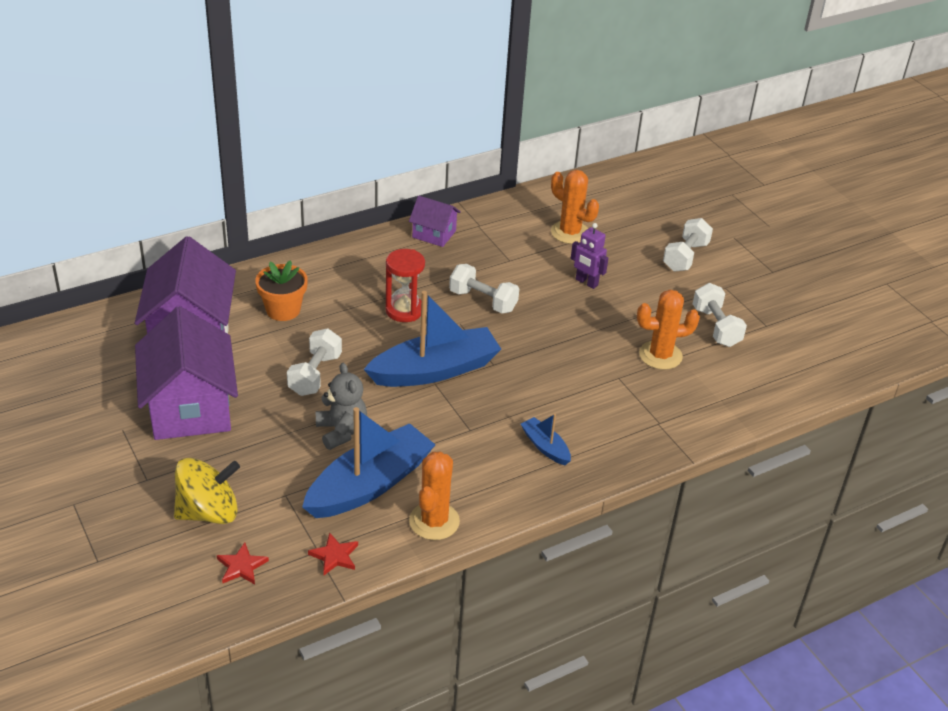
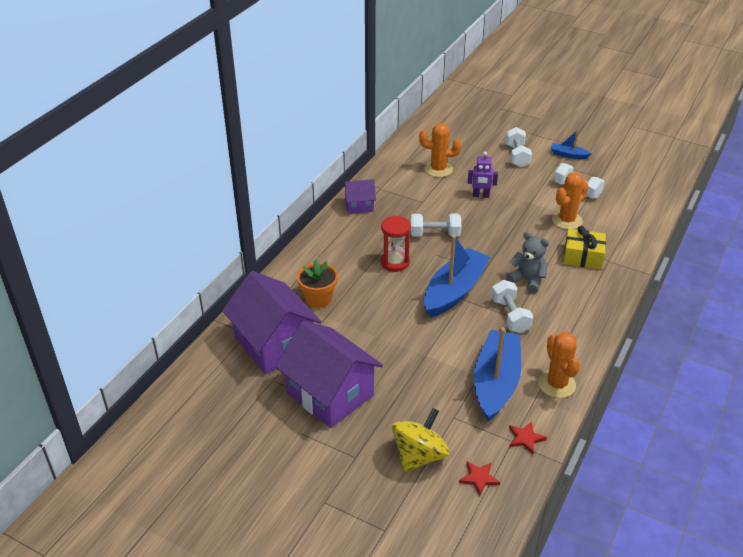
camera: 30 degrees left, 0 degrees up
white dumbbell [287,328,342,396] -> white dumbbell moved to [491,280,533,333]
grey teddy bear [316,363,367,450] -> grey teddy bear moved to [507,232,549,293]
blue boat [521,414,571,465] -> blue boat moved to [551,130,592,159]
none -> yellow gift [563,226,606,269]

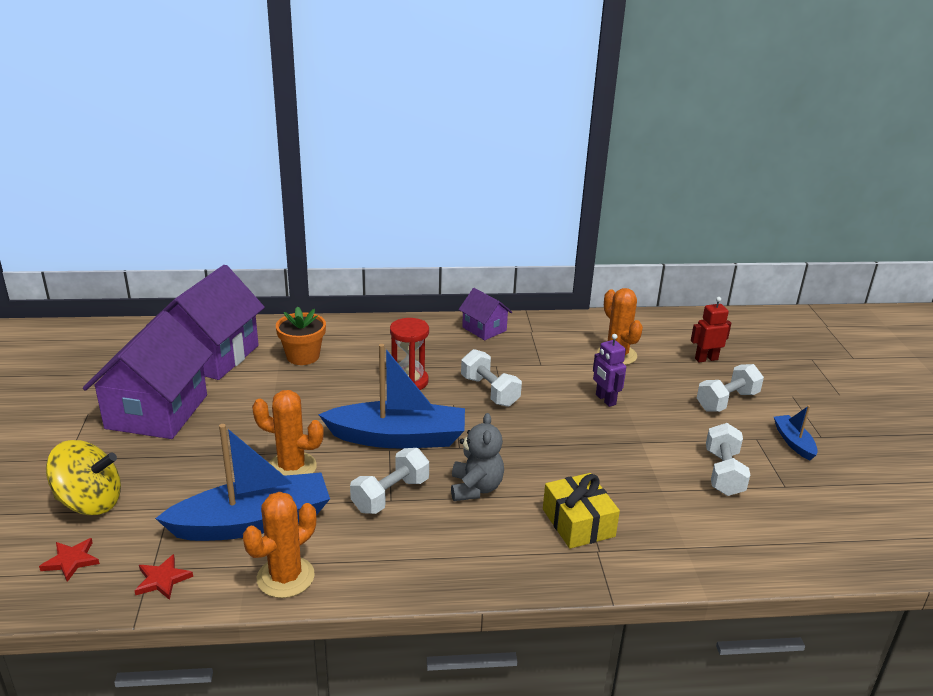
camera: 55 degrees right, 10 degrees down
orange cactus [552,172,588,230] -> orange cactus moved to [252,390,324,476]
none -> red robot [691,297,731,362]

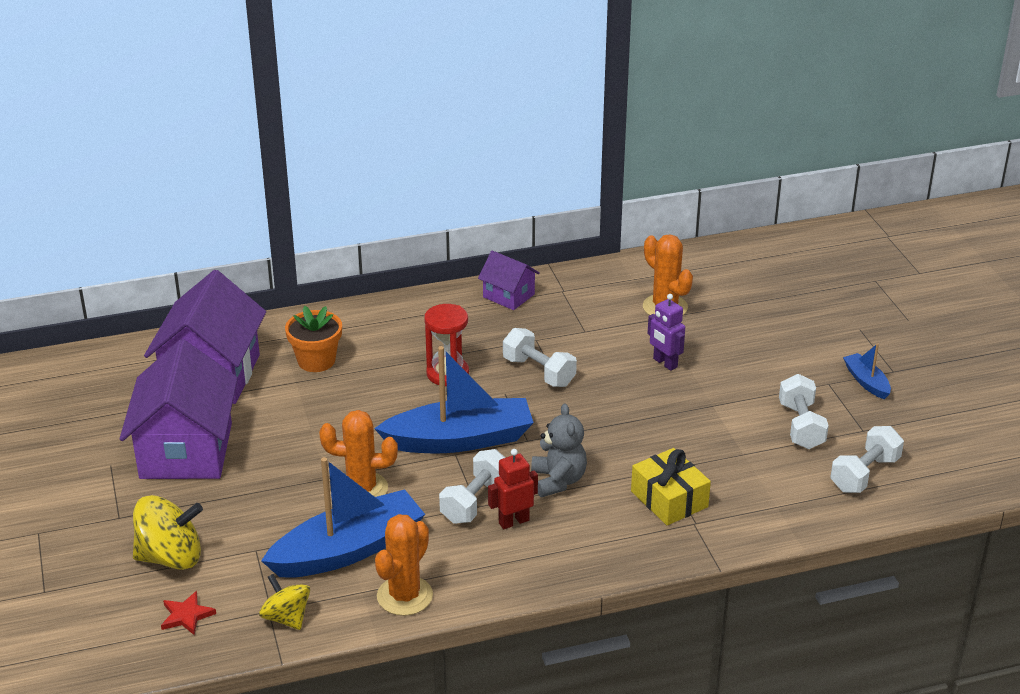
camera: 10 degrees left, 5 degrees up
red star [135,554,193,600] -> yellow spinning top [259,574,310,630]
red robot [691,297,731,362] -> red robot moved to [488,449,538,529]
white dumbbell [697,364,764,412] -> white dumbbell moved to [830,426,904,493]

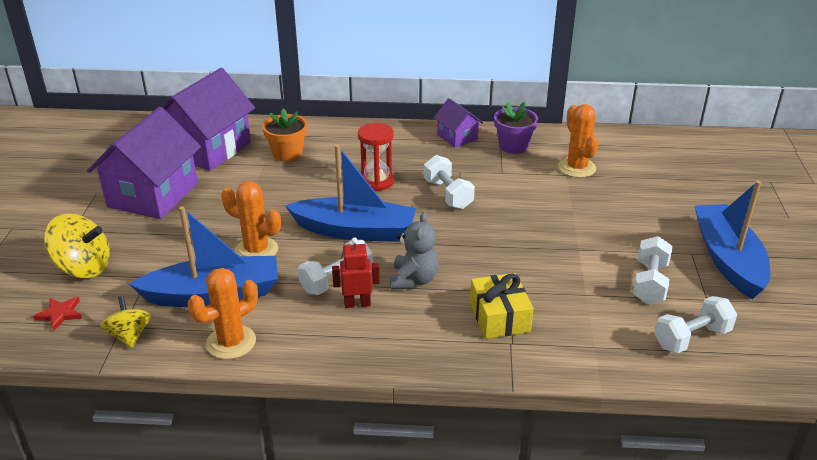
camera: 20 degrees right, 0 degrees up
purple robot [648,294,685,371] -> none
blue boat [843,343,891,399] -> blue boat [695,181,770,299], size x2.15
none -> purple flower pot [494,102,538,154]

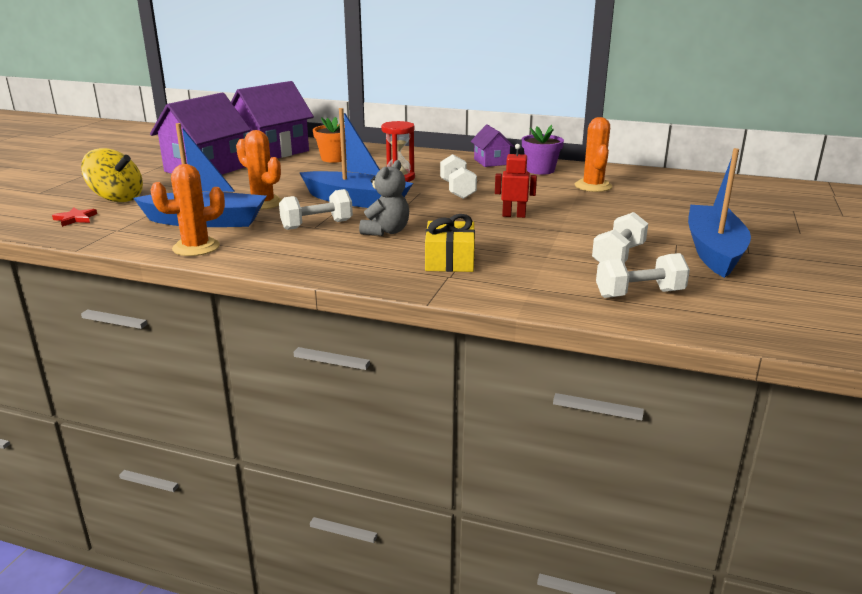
camera: 15 degrees right, 10 degrees down
yellow spinning top [100,296,151,348] -> none
red robot [332,237,380,308] -> red robot moved to [495,144,537,218]

